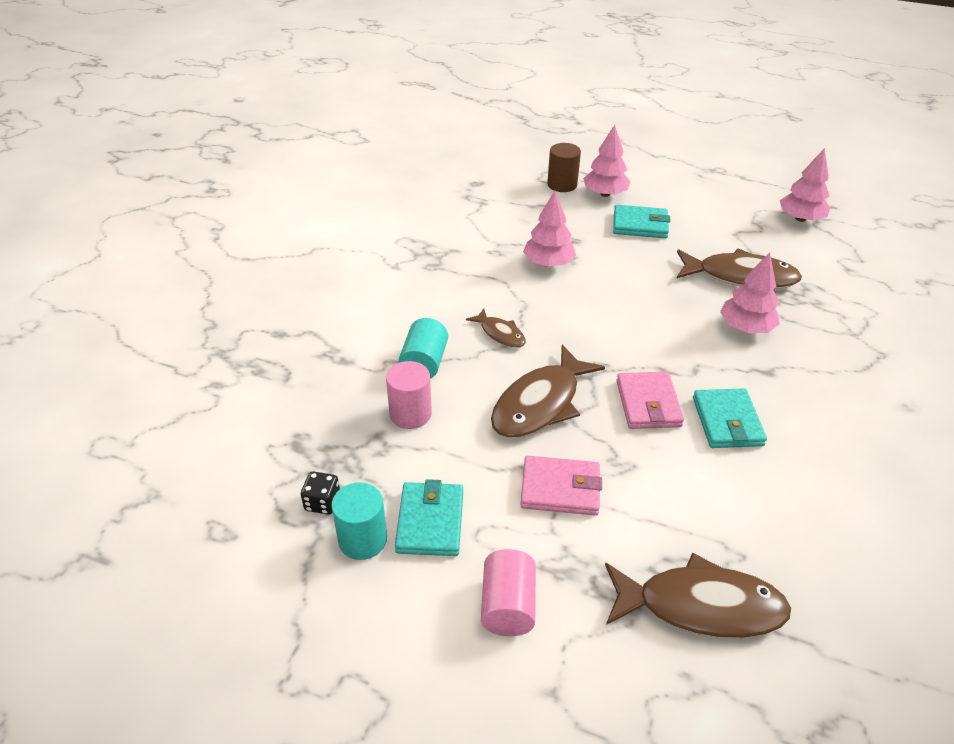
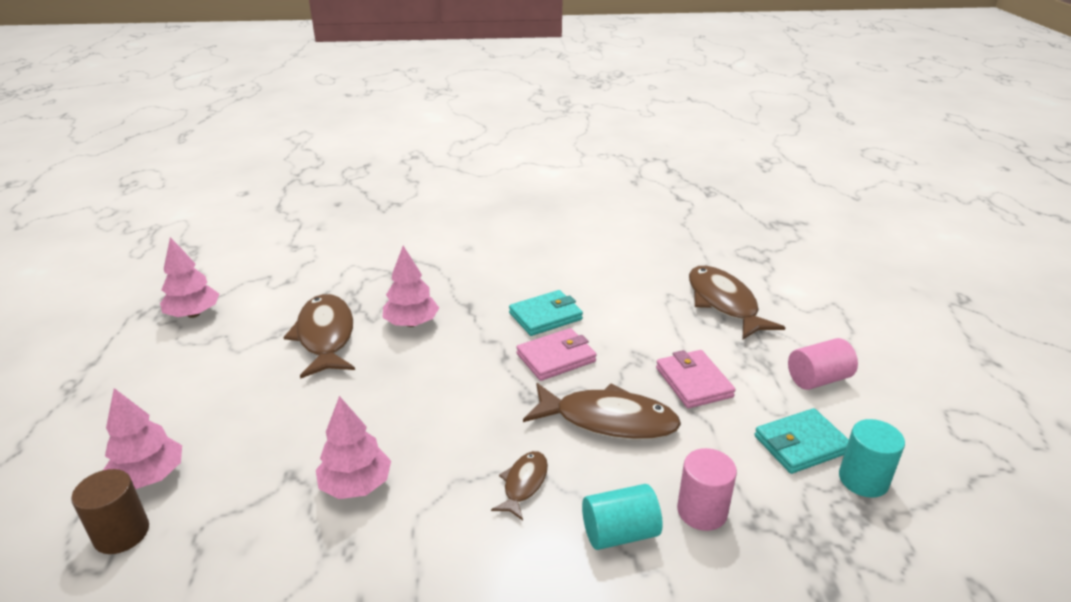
camera: 115 degrees left, 10 degrees down
black dice [301,471,340,515] -> none
turquoise wallet [613,205,671,238] -> none

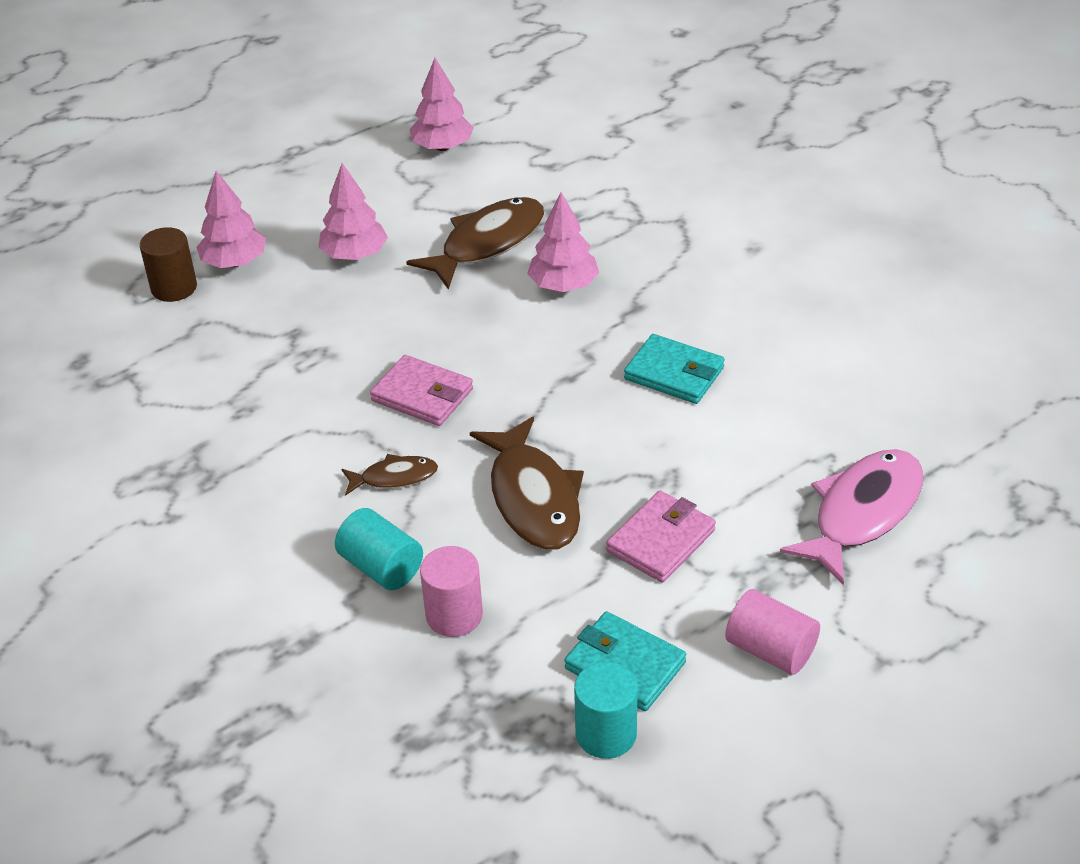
camera: 60 degrees right, 10 degrees up
pink tree [316,396,391,499] -> pink tree moved to [318,163,388,260]
pink wallet [516,328,597,381] -> pink wallet moved to [370,355,473,426]
brown fish [689,266,786,340] -> pink fish [780,449,923,585]

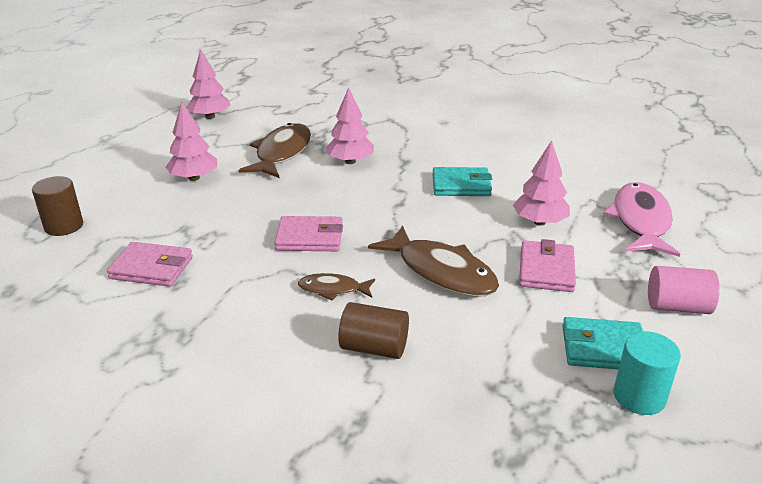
camera: 30 degrees left, 10 degrees down
pink tree [196,171,266,268] -> pink tree moved to [513,140,570,225]
turquoise cylinder [335,508,423,590] -> brown cylinder [338,302,409,359]
brown fish [341,454,438,496] -> brown fish turned 135 degrees counterclockwise [298,273,375,301]
pink cylinder [420,546,483,637] -> none
none -> pink wallet [107,242,193,287]

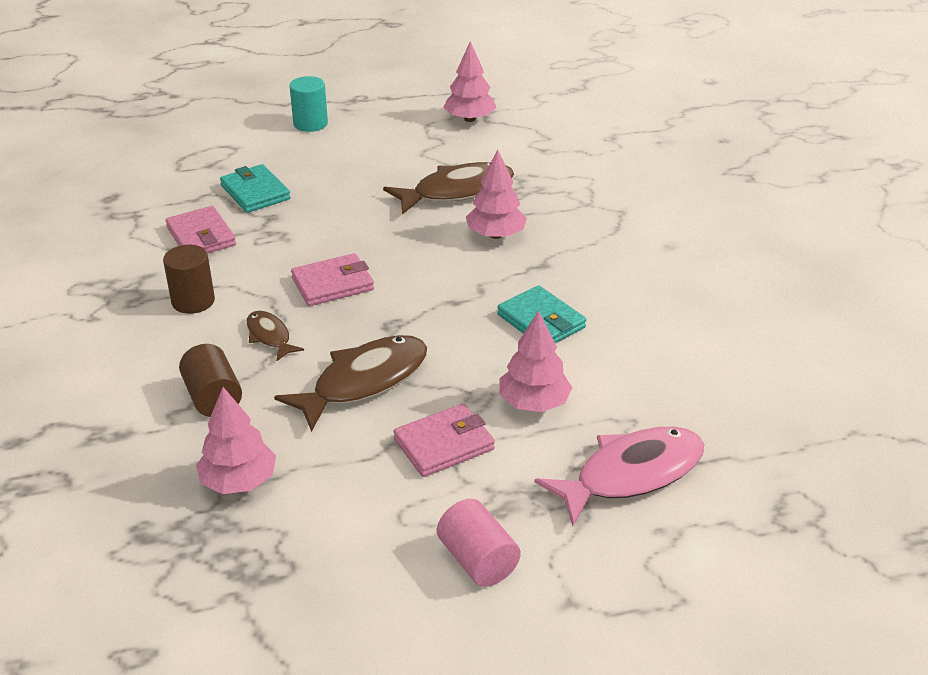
camera: 50 degrees right, 5 degrees up
brown cylinder [32,176,83,236] -> brown cylinder moved to [163,245,215,314]
pink tree [166,103,217,181] -> pink tree moved to [196,387,276,494]
pink wallet [274,216,343,251] -> pink wallet turned 75 degrees counterclockwise [291,253,374,306]
brown fish [368,225,499,297] -> brown fish turned 135 degrees counterclockwise [274,335,427,432]
turquoise wallet [562,317,643,369] -> turquoise wallet moved to [220,164,291,213]
turquoise cylinder [614,332,681,415] -> turquoise cylinder moved to [289,76,328,132]

